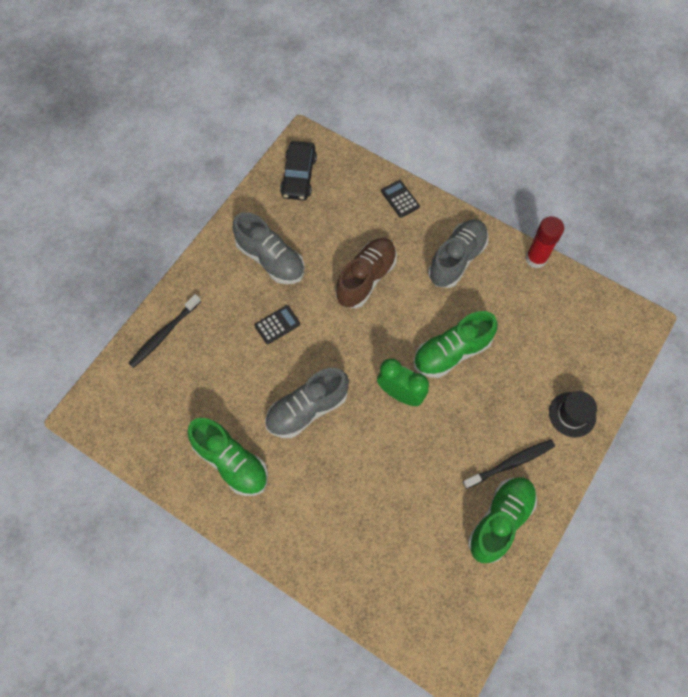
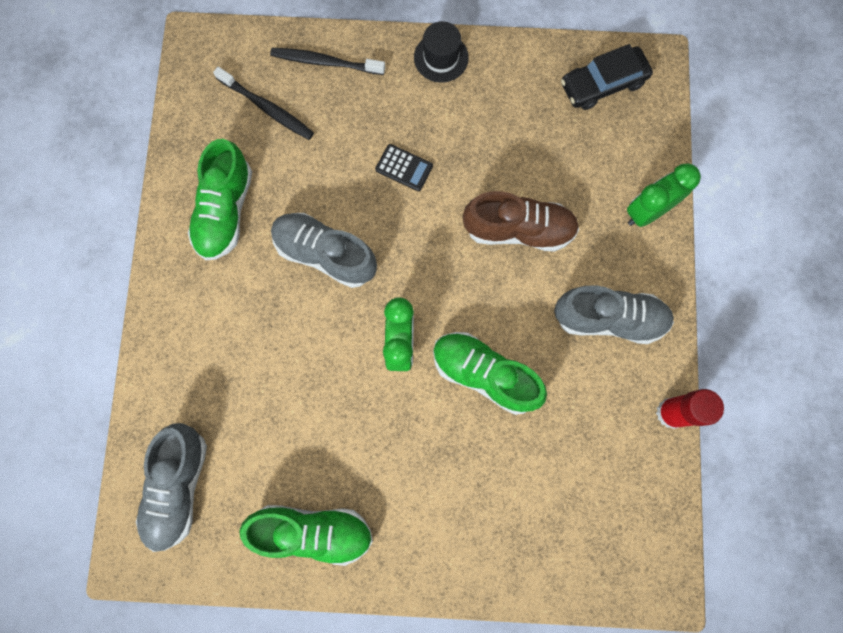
camera: 60 degrees right, 10 degrees up
grey shoe [233,212,305,284] -> grey shoe moved to [136,423,207,552]
black calculator [381,180,420,218] -> green clock [627,163,701,227]
black toothbrush [463,440,555,489] -> black toothbrush moved to [213,67,314,140]
black hat [549,391,597,437] -> black hat moved to [414,21,469,83]

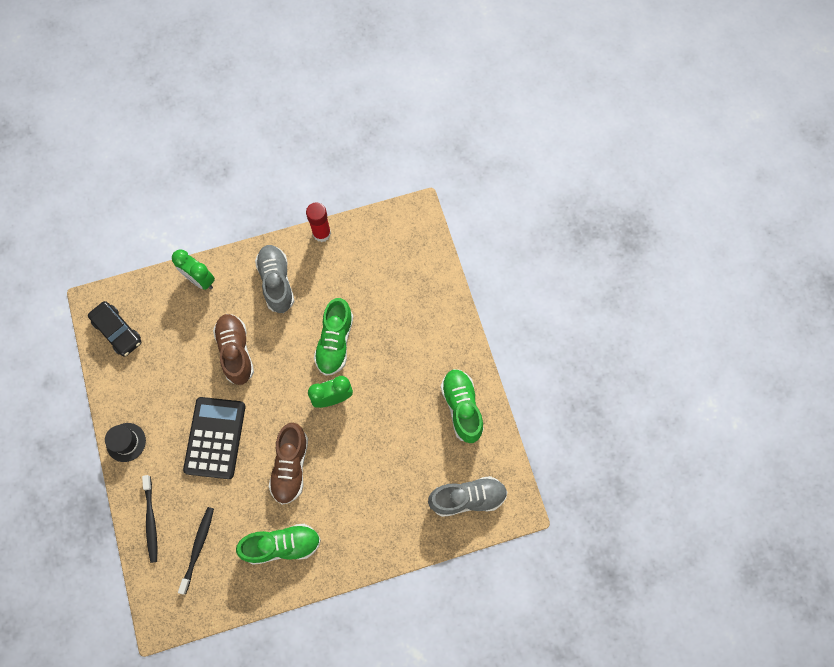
camera: 110 degrees left, 5 degrees down
grey shoe [271,213,377,288] -> brown shoe [269,423,308,505]
black calculator [375,144,433,191] -> black calculator [183,397,246,479], size x2.22

